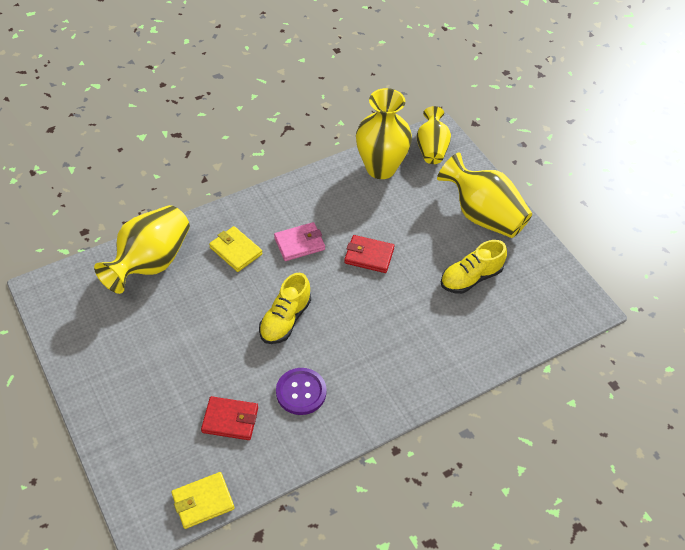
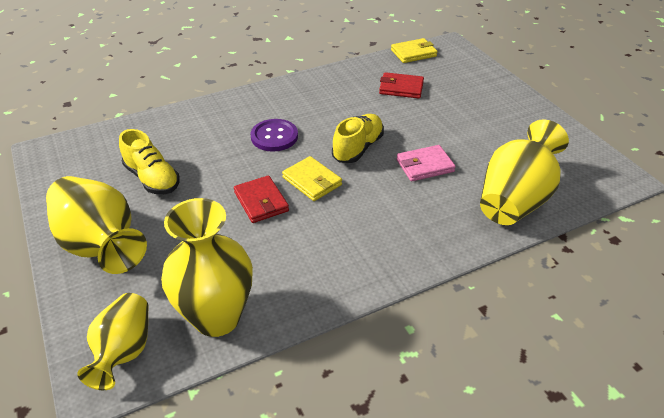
camera: 175 degrees left, 10 degrees down
yellow wallet [209,226,263,272] -> yellow wallet moved to [282,156,342,201]
pink wallet [274,222,325,261] -> pink wallet moved to [396,145,456,181]
purple button [276,368,326,415] -> purple button moved to [251,119,298,152]
red wallet [344,235,394,273] -> red wallet turned 45 degrees clockwise [234,175,289,223]
yellow shoe [441,240,507,294] -> yellow shoe turned 75 degrees clockwise [119,129,180,194]

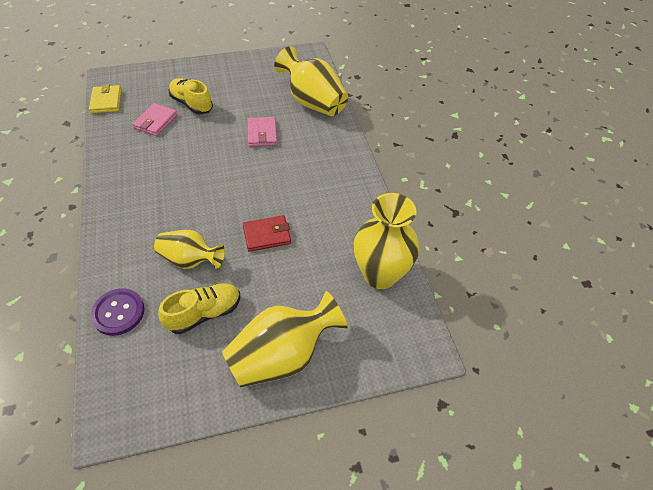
camera: 80 degrees left, 10 degrees up
yellow vase [77,293,149,390] -> yellow vase moved to [154,230,225,269]
purple button [251,119,298,152] -> purple button moved to [91,288,144,336]
yellow wallet [282,156,342,201] -> none
yellow shoe [332,114,384,163] -> yellow shoe moved to [169,78,213,114]
red wallet [379,72,424,98] -> pink wallet [133,103,177,136]

